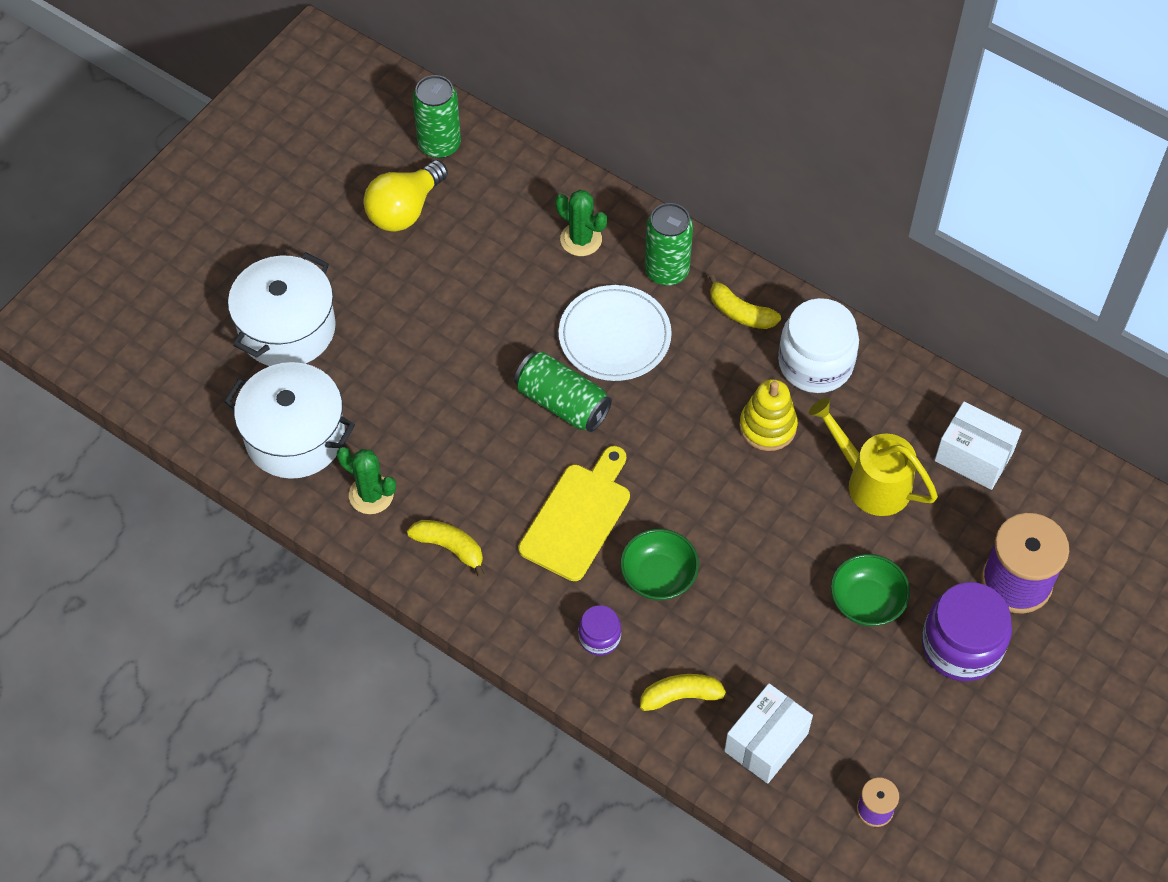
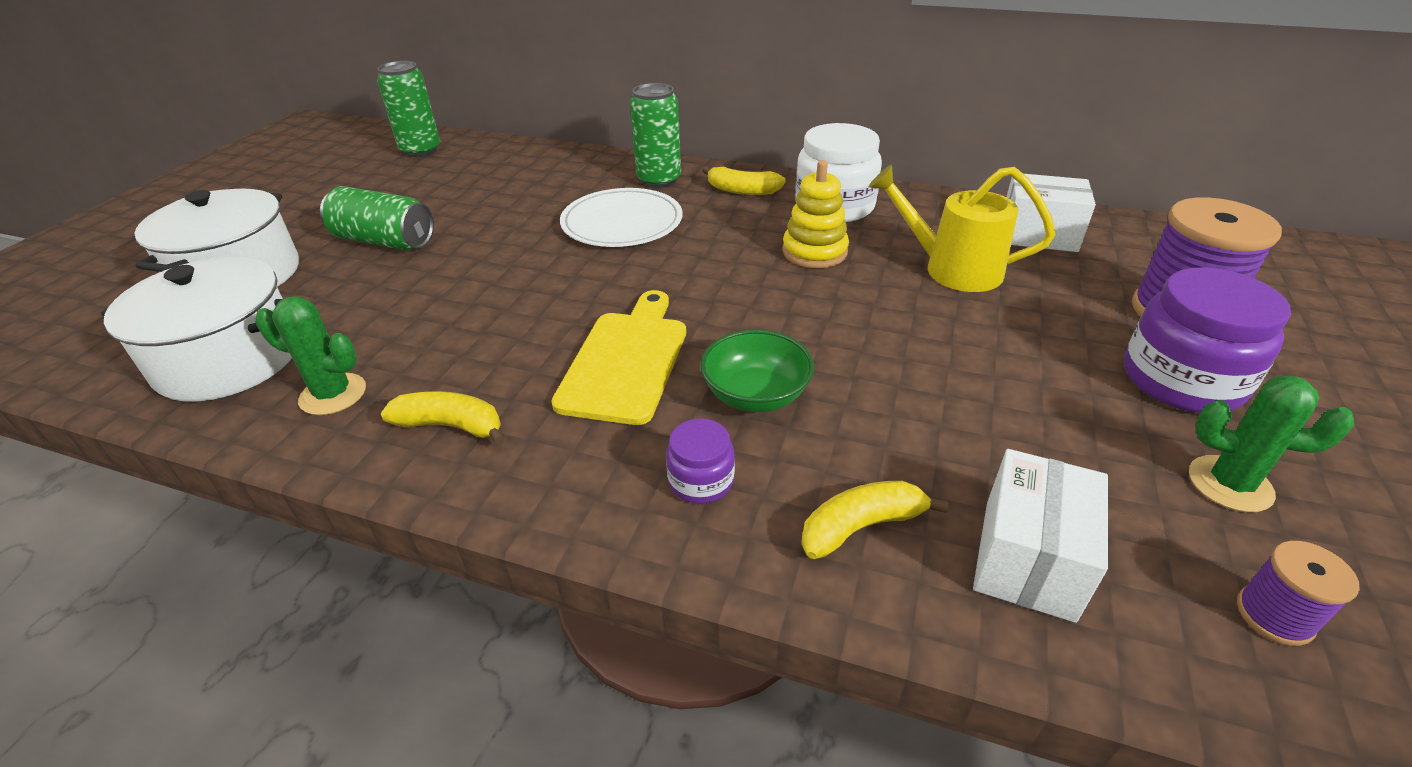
camera: 15 degrees left, 20 degrees down
yellow light bulb [364,160,448,232] -> none
green can [514,352,612,432] -> green can moved to [320,186,434,251]
green cactus [555,190,607,256] -> green cactus moved to [1189,376,1355,512]
green bowl [831,554,910,626] -> none

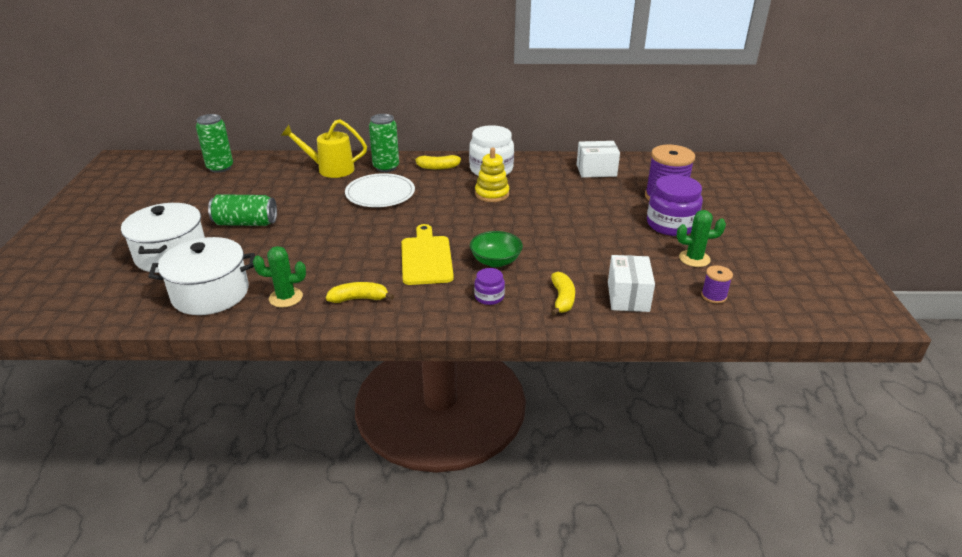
camera: 20 degrees left, 5 degrees down
yellow banana [801,481,949,559] -> yellow banana turned 135 degrees clockwise [551,272,575,316]
yellow watering can [869,165,1055,292] -> yellow watering can moved to [281,119,367,178]

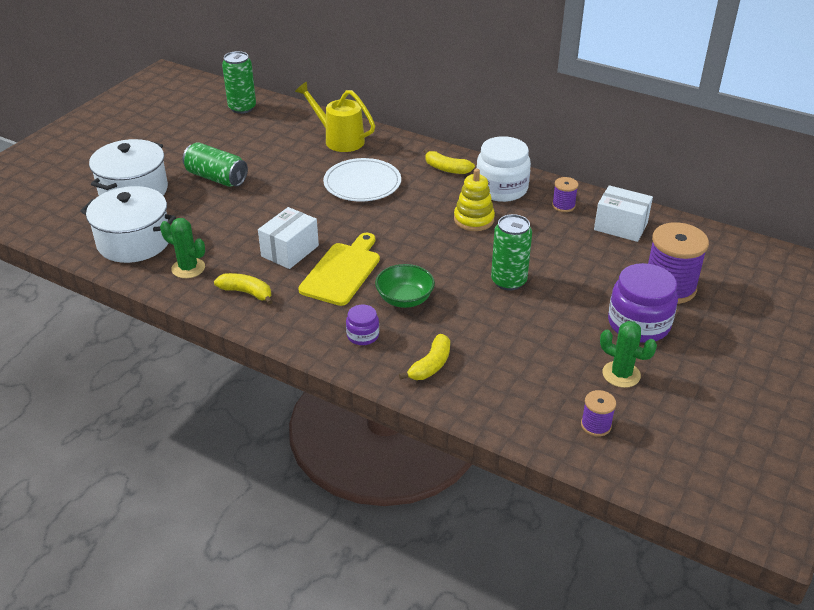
camera: 30 degrees right, 5 degrees up
green can [369,114,399,172] -> green can moved to [491,214,532,291]
white box [608,255,655,312] -> white box moved to [258,207,319,269]
none -> purple spool [552,177,578,212]

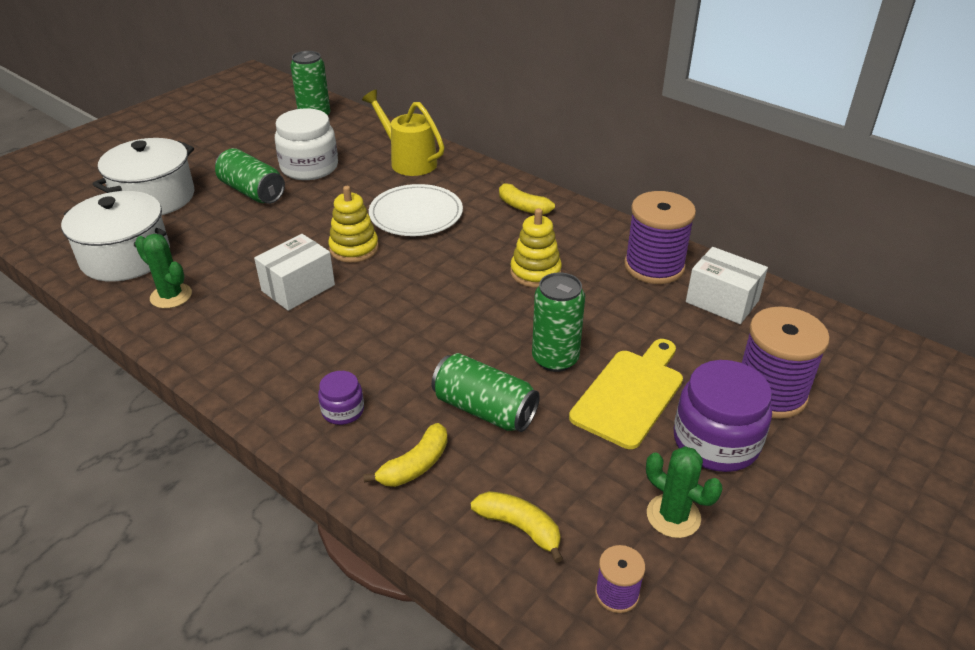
camera: 10 degrees right, 0 degrees up
yellow banana [214,273,273,305] -> yellow banana moved to [471,491,563,563]
yellow cutting board [298,233,380,306] -> yellow cutting board moved to [569,339,683,449]
green bowl [375,264,435,308] -> none
white jar [476,136,531,202] -> white jar moved to [275,108,338,180]
purple spool [552,177,578,212] -> purple spool [624,191,696,284], size x2.04
none -> yellow stacking toy [328,186,379,263]
none -> green can [431,353,540,432]

